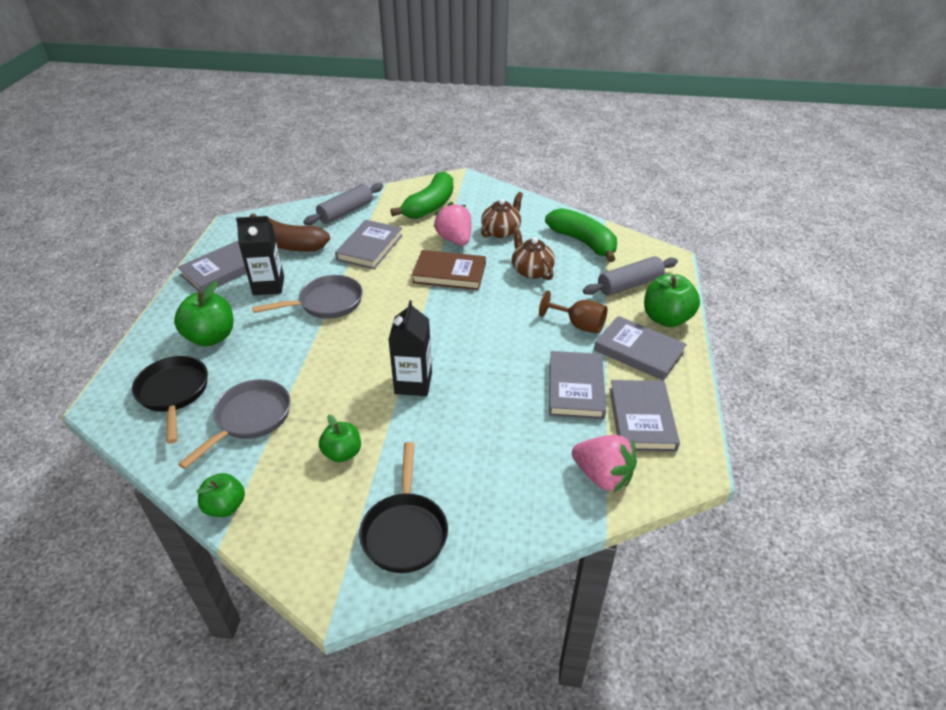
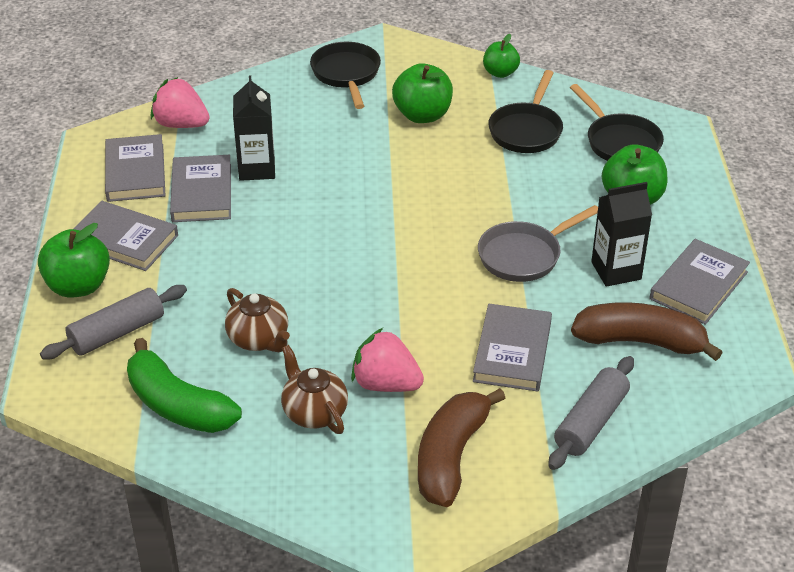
camera: 170 degrees right, 0 degrees up
grey pan [178,379,291,469] -> black pan [488,70,563,153]
green apple [319,415,361,462] -> green apple [392,63,453,123], size x1.58
black carton [388,300,432,396] -> black carton moved to [233,75,275,181]
green banana [390,171,453,219] -> brown banana [418,388,505,507]
brown book [412,250,486,290] -> none
pink strawberry [434,202,471,246] -> pink strawberry turned 150 degrees clockwise [351,328,424,392]
brown teapot [481,192,523,238] -> brown teapot turned 120 degrees clockwise [281,345,348,434]
brown goblet [539,290,608,333] -> none

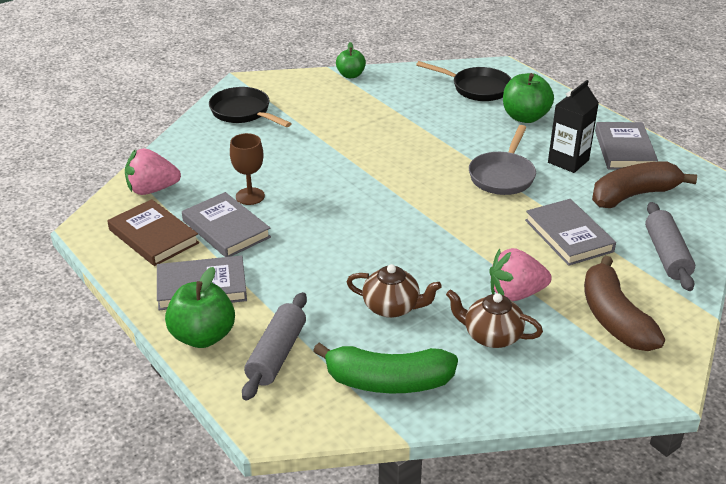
camera: 35 degrees left, 5 degrees down
grey book [105,134,166,202] -> brown book [107,199,199,266]
black carton [233,75,275,181] -> brown goblet [230,133,265,205]
green apple [392,63,453,123] -> none
black pan [488,70,563,153] -> none

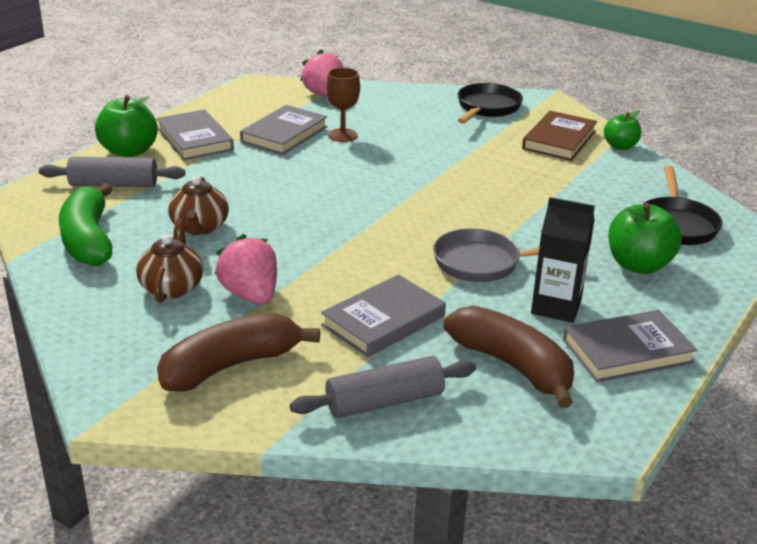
camera: 70 degrees right, 5 degrees down
brown book [107,199,199,266] -> brown book moved to [522,111,597,161]

